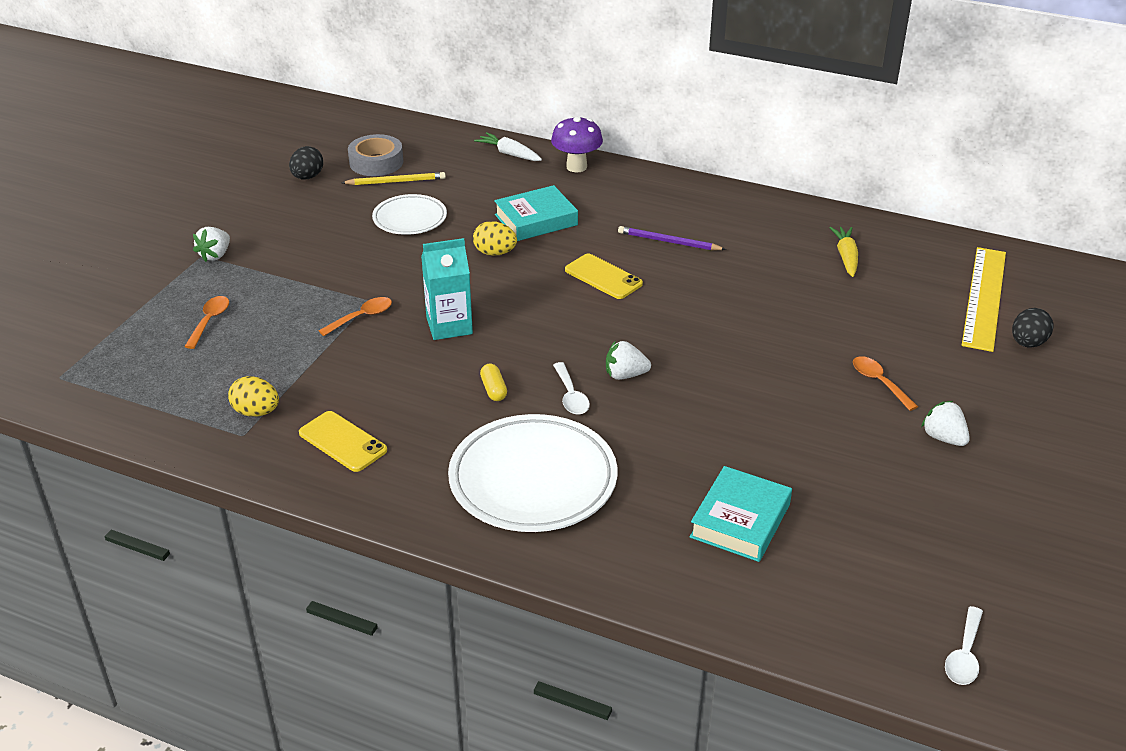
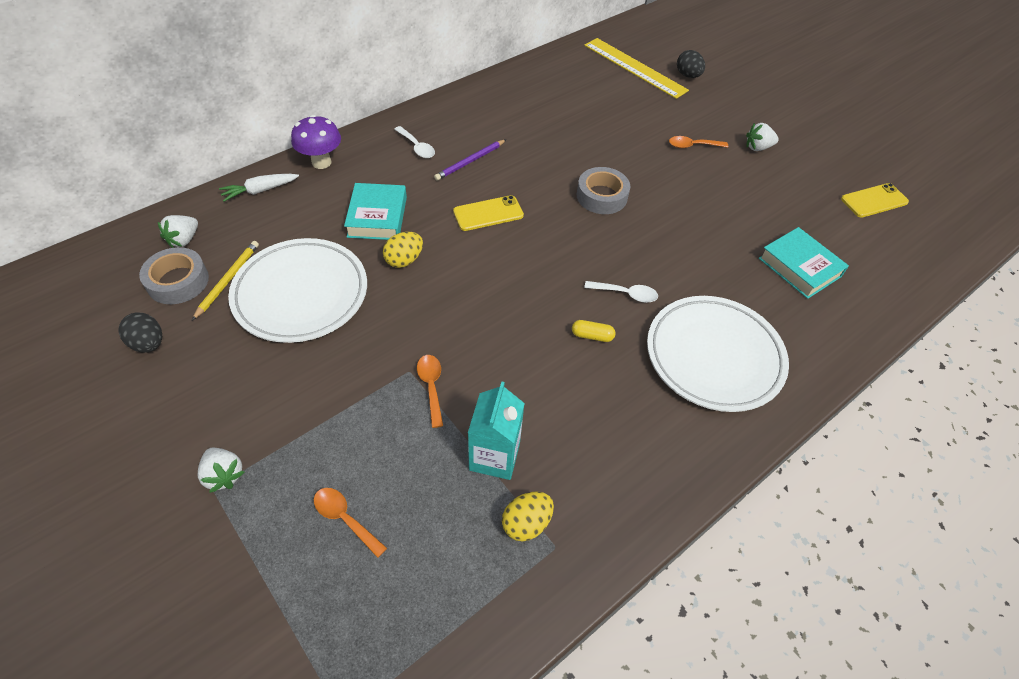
camera: 65 degrees left, 15 degrees up
yellow phone [299,411,387,472] -> yellow phone moved to [841,183,909,218]
white plate [372,194,447,235] -> white plate [228,238,367,343], size x1.75
turquoise carton [421,238,473,340] -> turquoise carton moved to [468,382,525,480]
white strawberry [606,341,651,380] -> white strawberry moved to [158,215,198,248]
yellow carrot [829,227,858,277] -> none
white spoon [945,606,983,685] -> white spoon moved to [394,126,435,158]
none -> grey tape [577,167,630,214]

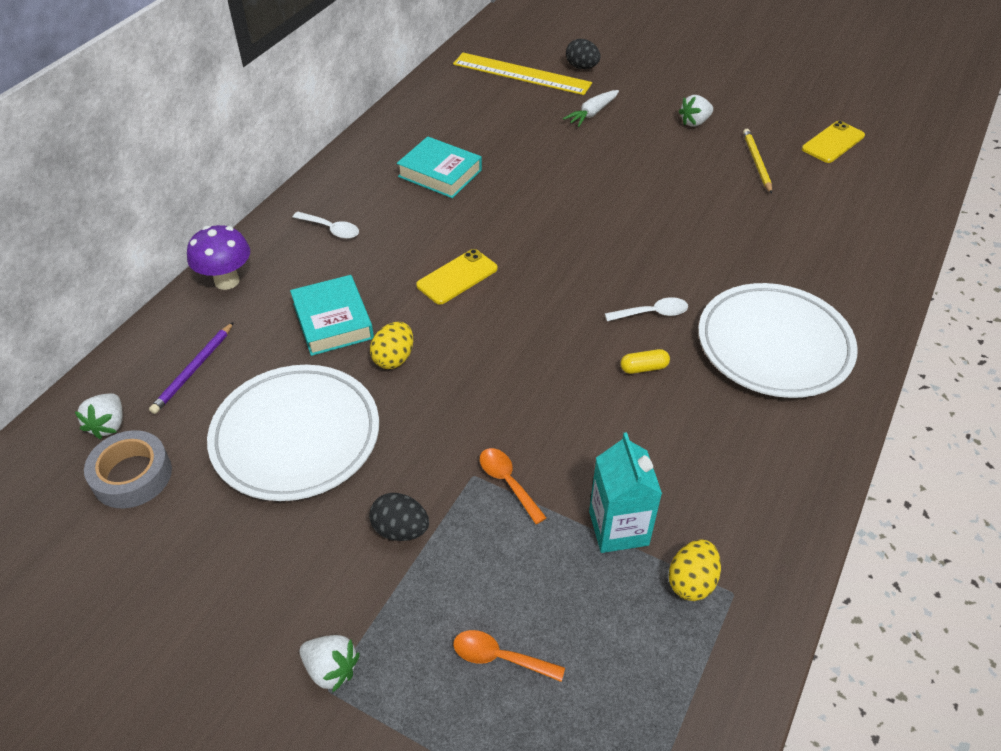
camera: 20 degrees left, 5 degrees down
black egg [118,312,162,353] -> black egg moved to [369,493,429,541]
yellow pencil [192,241,259,321] -> yellow pencil moved to [743,129,772,194]
white carrot [219,174,299,202] -> white carrot moved to [563,90,619,127]
purple pencil [434,139,507,181] -> purple pencil moved to [149,322,234,414]
grey tape [577,167,630,214] -> none
orange spoon [669,136,728,148] -> none
turquoise book [759,227,849,299] -> turquoise book moved to [397,136,482,198]

